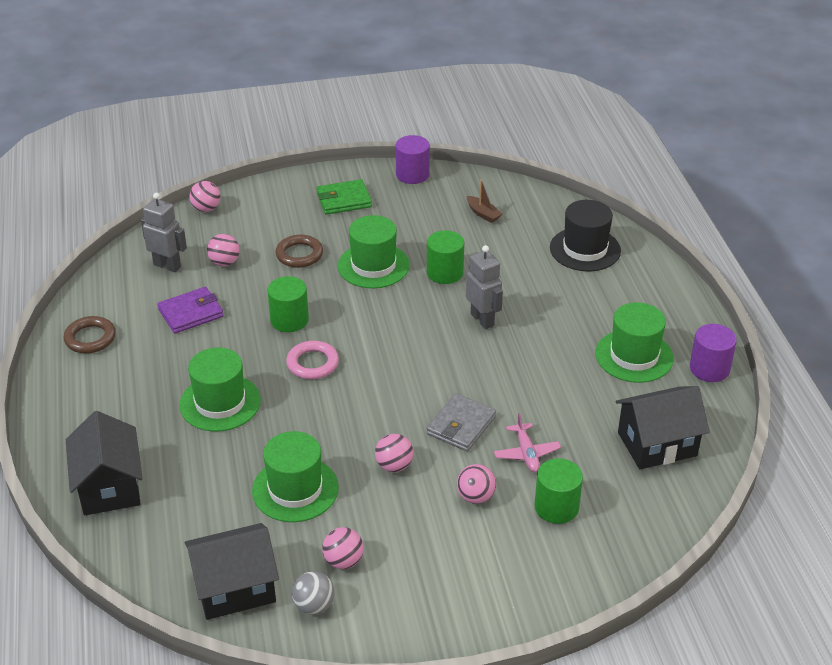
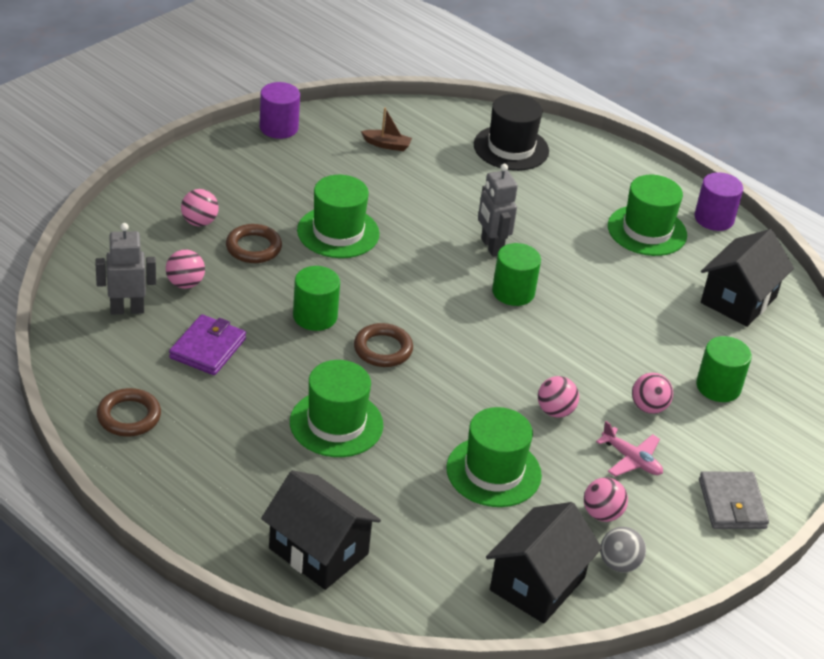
camera: 40 degrees left, 0 degrees up
pink ball [189,181,220,212] -> pink ball moved to [181,189,219,226]
pink ring [286,341,339,379] -> brown ring [354,323,413,367]
green wallet [316,179,372,215] -> none
grey wallet [426,393,496,451] -> grey wallet moved to [699,472,769,529]
green cylinder [427,230,464,284] -> green cylinder moved to [492,243,541,306]
grey robot [466,245,503,329] -> grey robot turned 135 degrees counterclockwise [478,164,518,257]
pink plane [494,413,561,472] -> pink plane moved to [596,421,663,477]

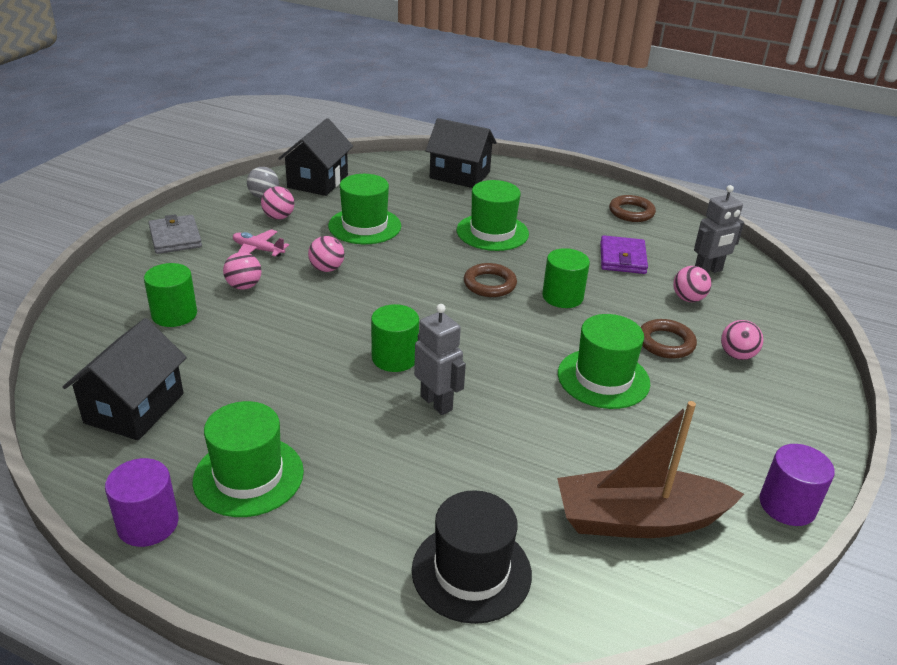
camera: 165 degrees right, 5 degrees down
brown boat [361,107,412,151] -> brown boat [557,401,744,538], size x2.45

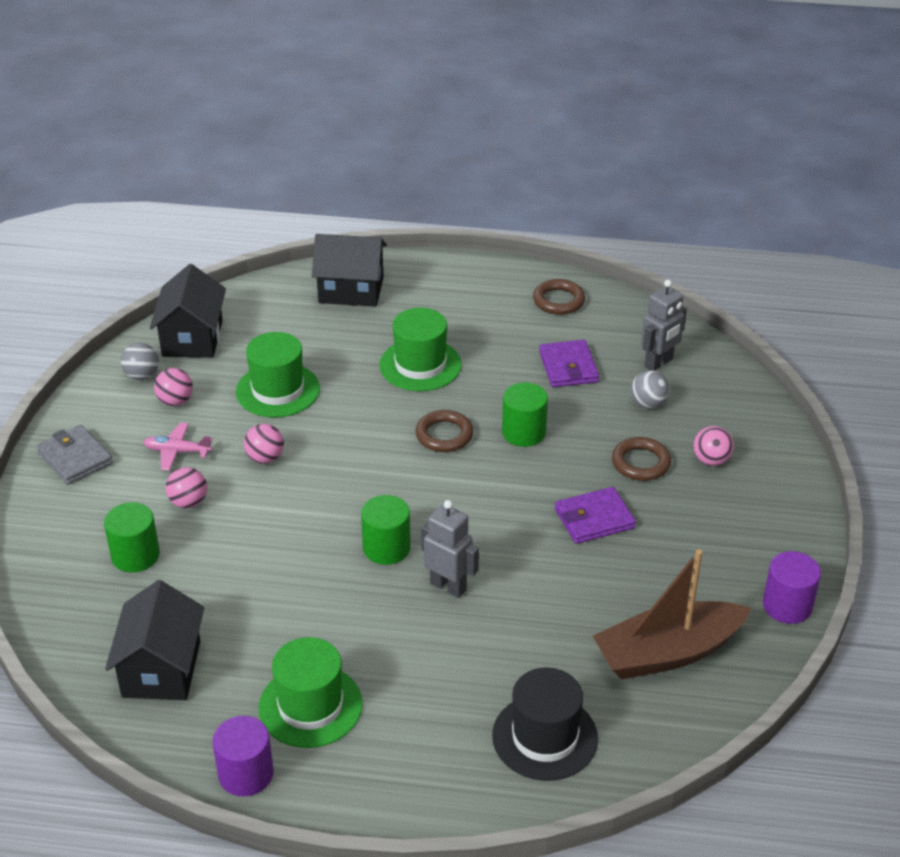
camera: 15 degrees left, 5 degrees up
green hat [558,314,650,409] -> purple wallet [555,487,636,544]
pink ball [673,266,711,302] -> grey ball [631,370,670,408]

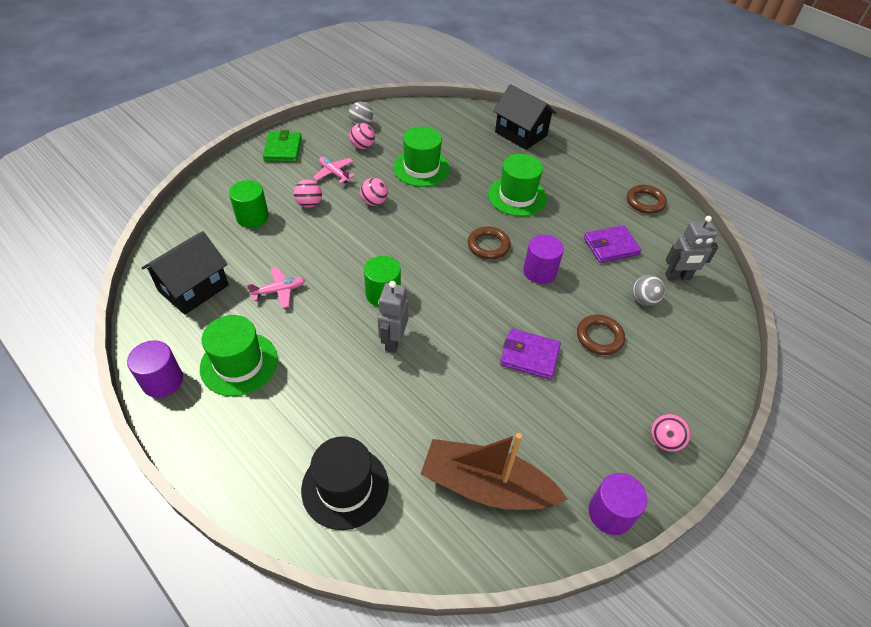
camera: 35 degrees right, 10 degrees up
grey wallet [37,425,113,485] -> green wallet [263,130,302,162]
black house [150,264,226,358] -> none
grey robot [421,500,479,598] -> grey robot turned 150 degrees counterclockwise [378,281,408,353]
green cylinder [502,383,548,447] -> purple cylinder [523,234,564,284]
purple wallet [539,340,599,387] -> purple wallet turned 45 degrees clockwise [584,225,641,263]
pink ball [693,426,734,466] -> pink ball moved to [651,414,691,452]
none -> pink plane [247,267,305,308]

